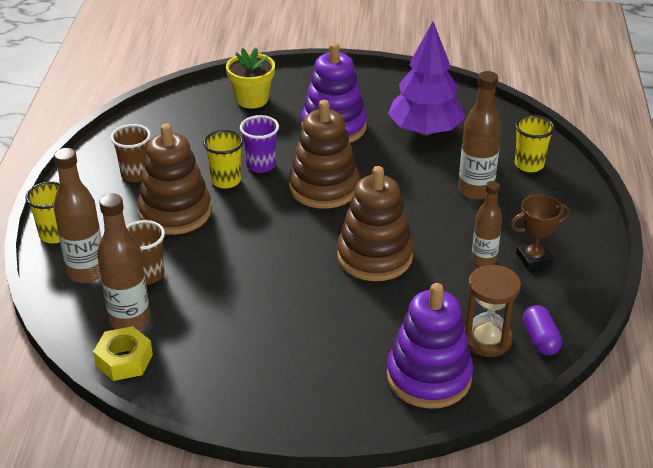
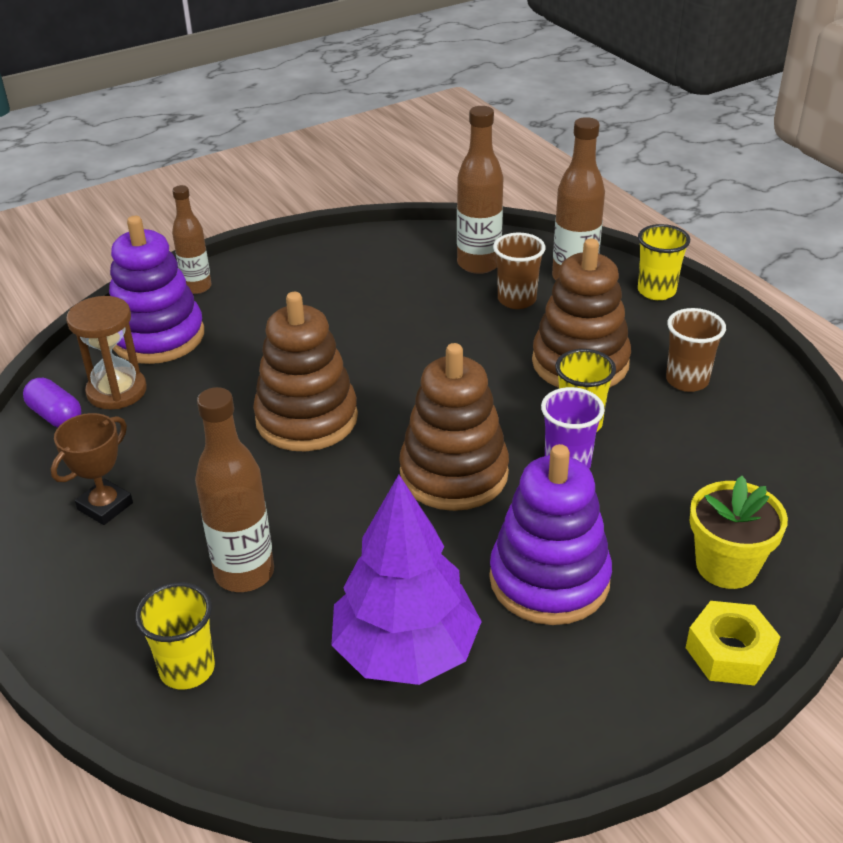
camera: 145 degrees right, 0 degrees up
yellow nut [93,326,153,381] -> yellow nut moved to [686,601,780,686]
brown bottle [471,181,502,267] -> brown bottle moved to [172,185,212,294]

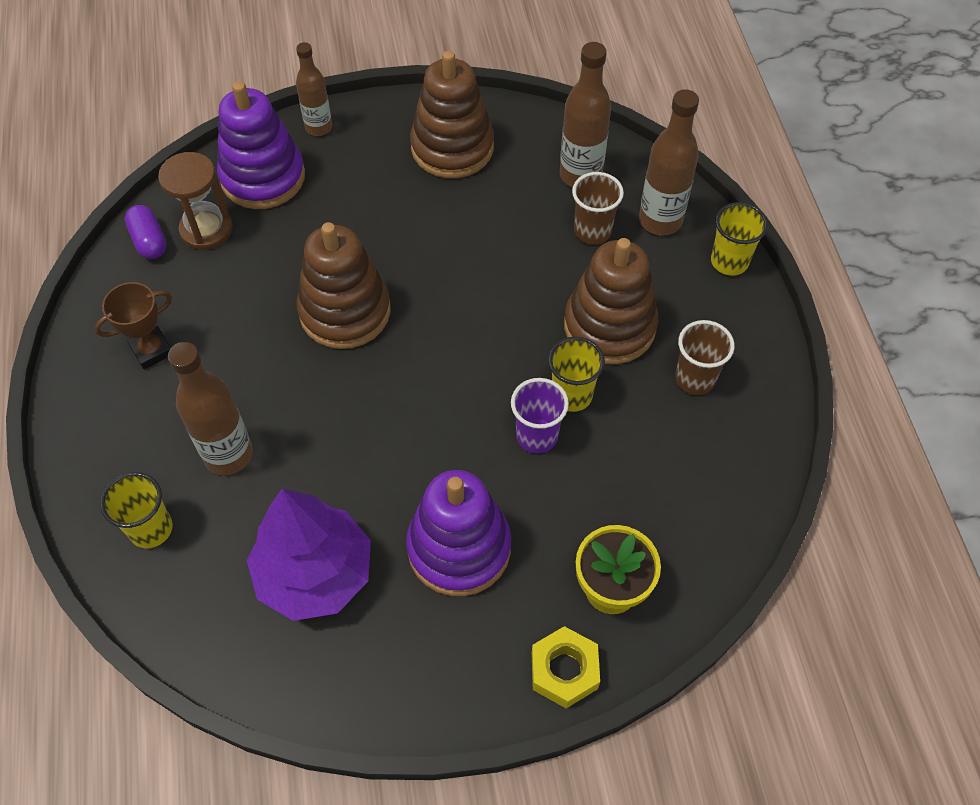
camera: 20 degrees right, 20 degrees up
brown stacking toy [399,343,509,511] -> brown stacking toy moved to [410,51,494,178]

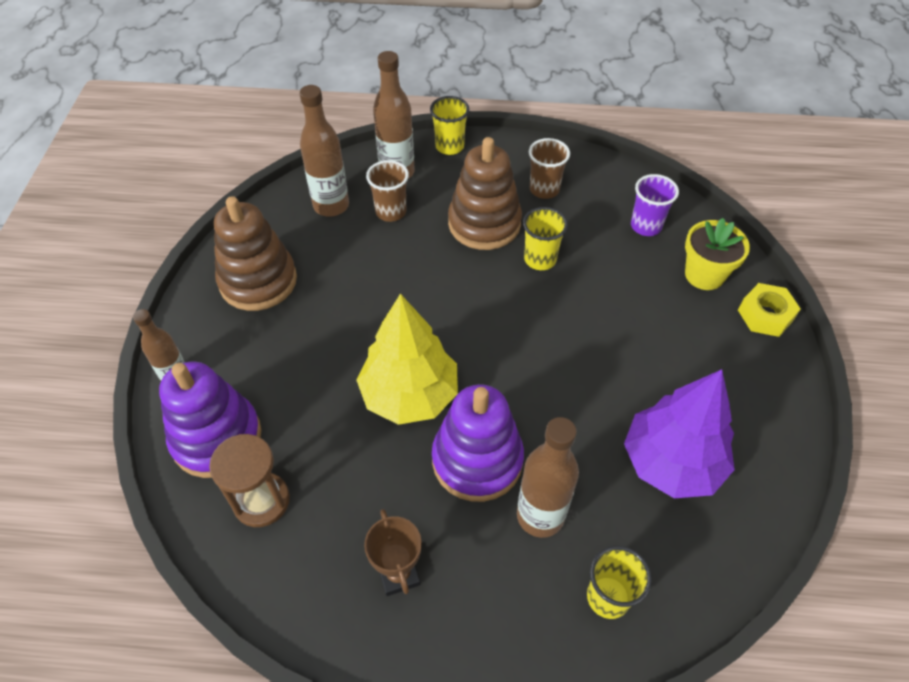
camera: 75 degrees left, 5 degrees down
purple capsule [125,205,167,259] -> none
brown stacking toy [297,222,391,349] -> yellow tree [356,294,458,425]
purple stacking toy [406,470,511,596] -> purple stacking toy moved to [432,384,524,502]
purple cup [511,378,569,453] -> purple cup moved to [631,174,679,236]

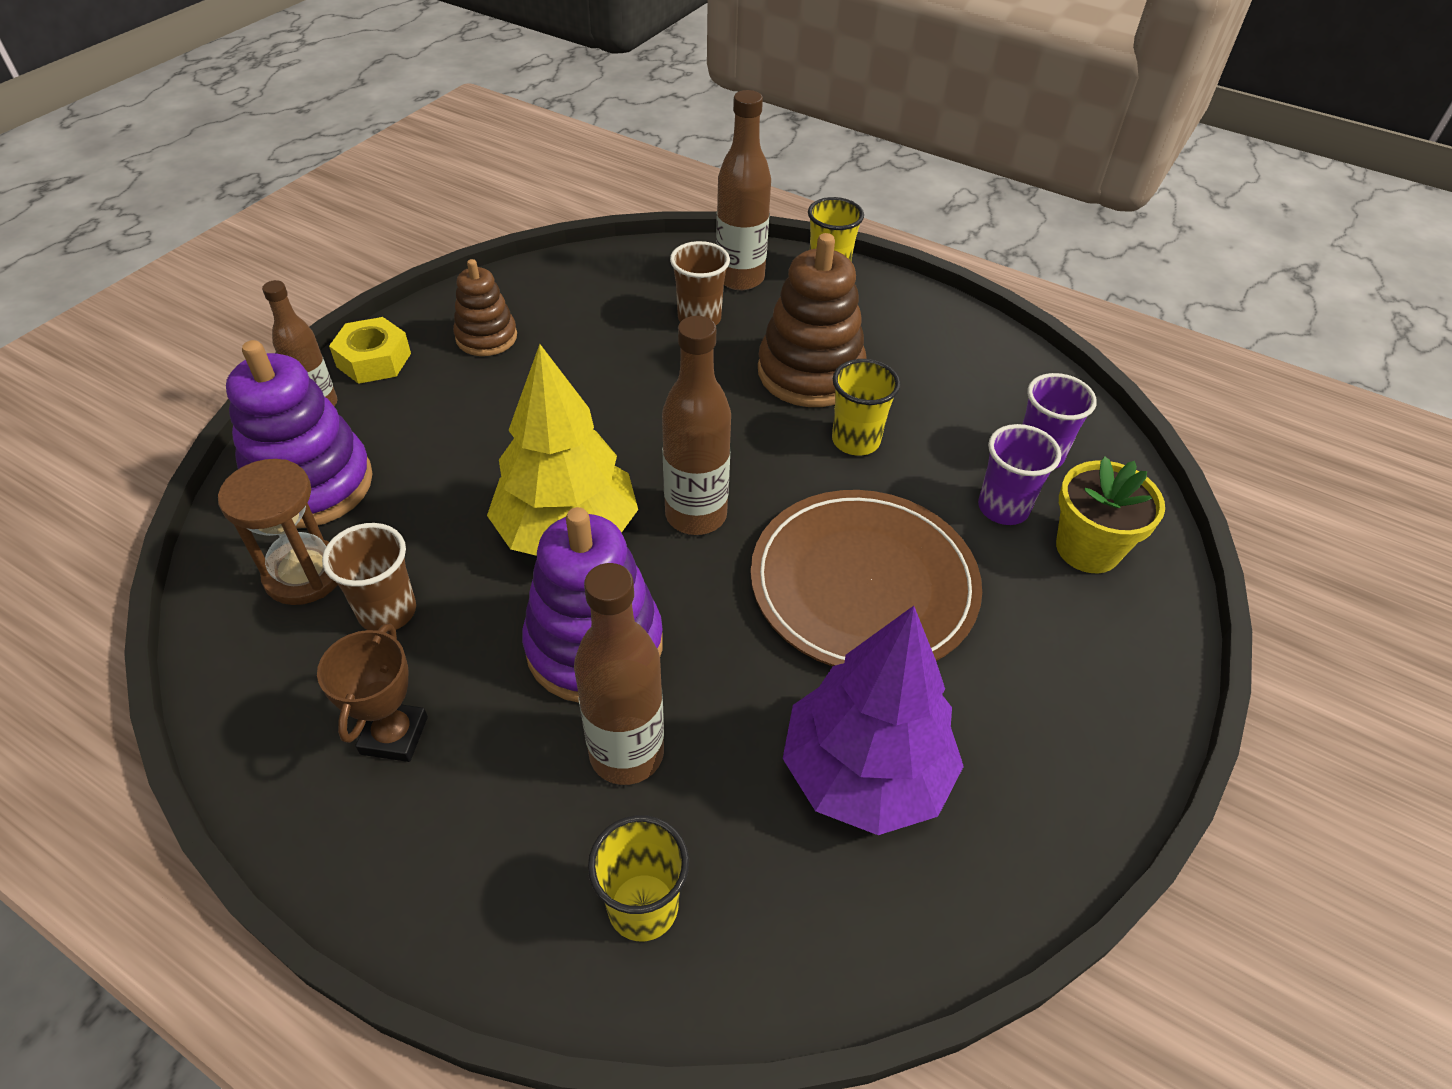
camera: 25 degrees right, 5 degrees down
brown stacking toy [214,196,297,311] -> brown stacking toy [453,259,517,356], size x0.59
brown bottle [299,85,349,217] -> brown bottle moved to [662,316,731,535]
brown cup [529,138,570,199] -> brown cup moved to [322,523,416,633]
yellow nut [738,283,801,337] -> yellow nut moved to [329,317,411,384]
none -> brown plate [751,490,982,666]
none -> purple cup [978,424,1061,525]

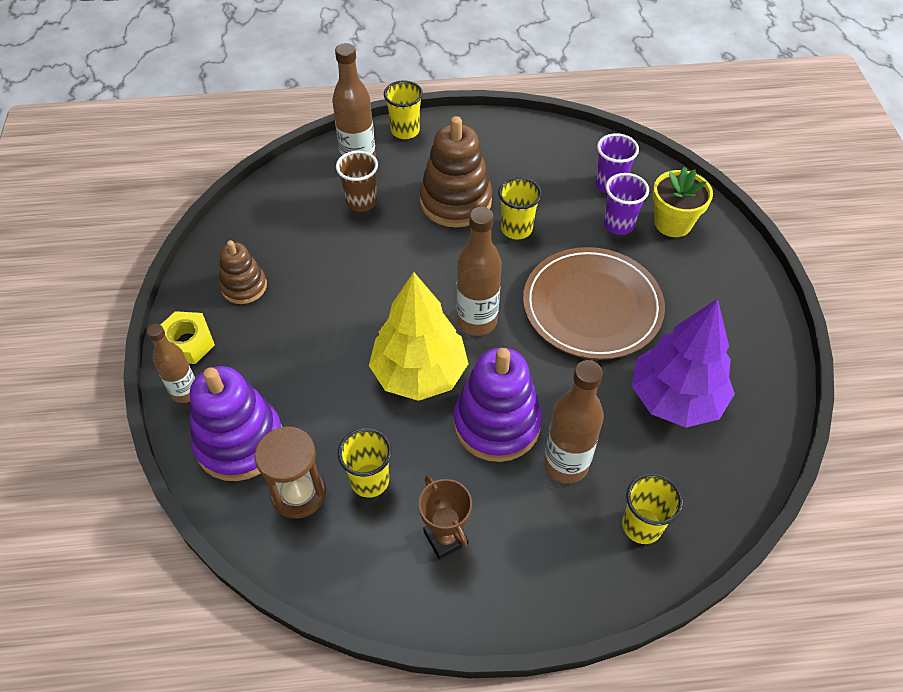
camera: 35 degrees left, 5 degrees up
brown cup [322,523,416,633] -> yellow cup [338,428,392,498]

